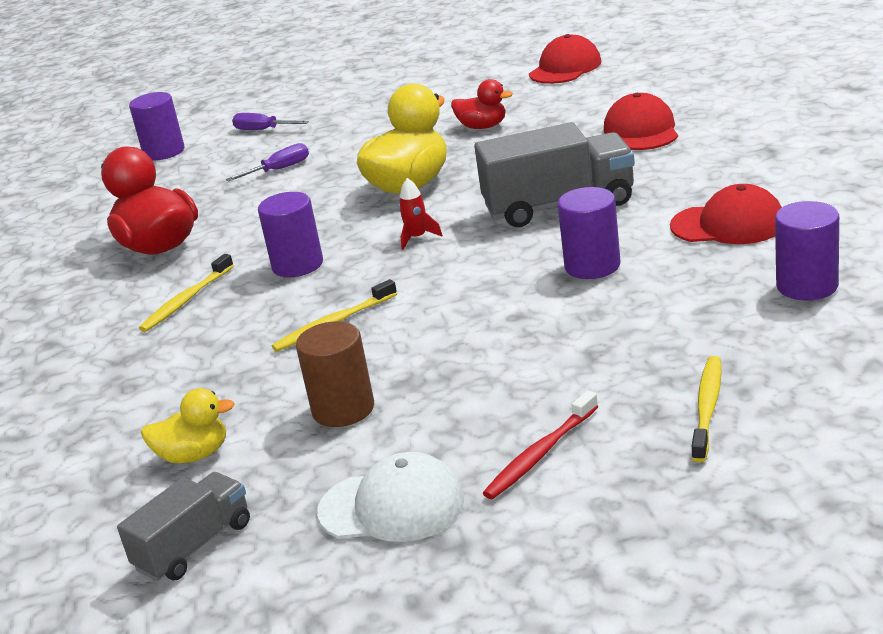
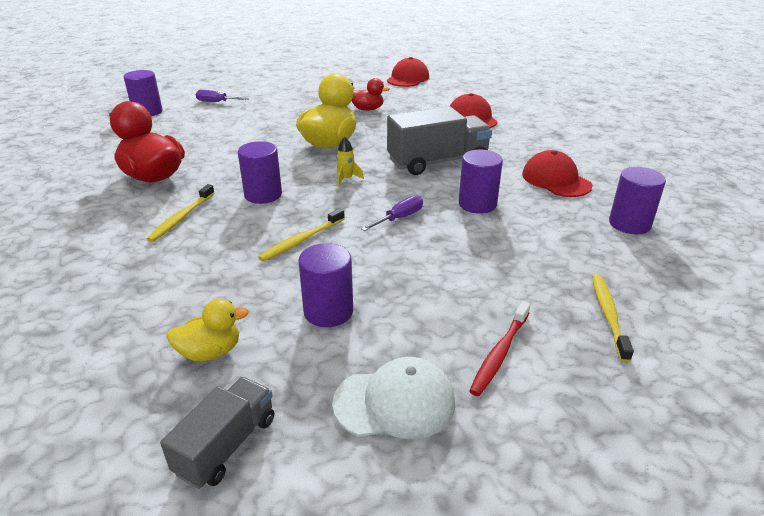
camera: 15 degrees left, 5 degrees up
purple screwdriver [226,143,309,182] -> purple screwdriver moved to [361,195,423,231]
brown cylinder [296,321,374,427] -> purple cylinder [298,243,353,327]
red rocket [399,178,443,250] -> yellow rocket [336,137,364,187]
red cap [670,184,782,244] -> red cap turned 120 degrees counterclockwise [522,150,593,197]

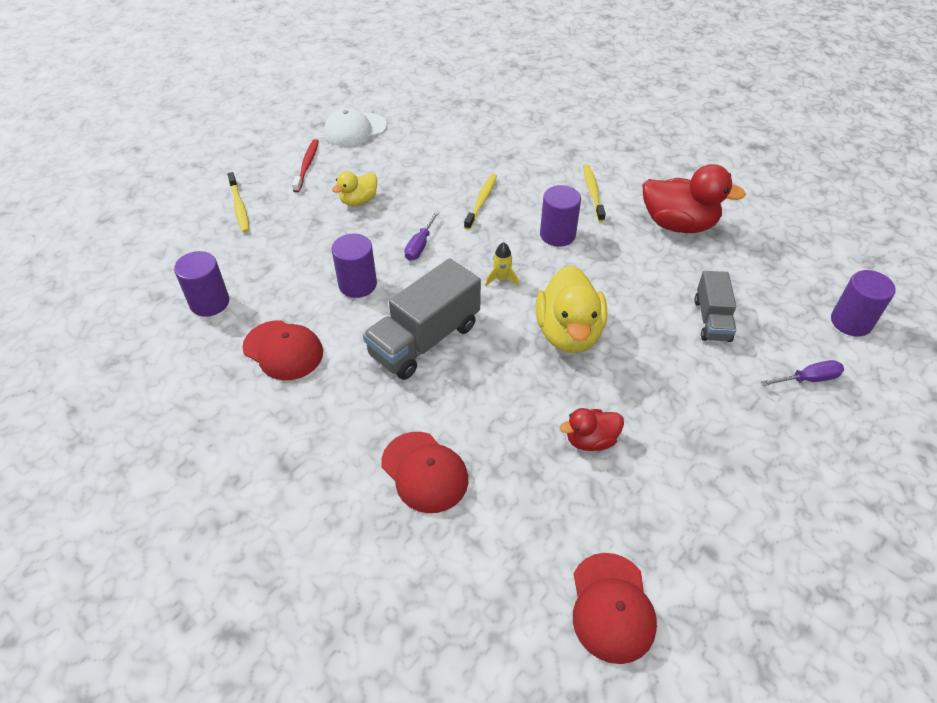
camera: 155 degrees right, 15 degrees up
grey truck [160,377,274,489] -> grey truck moved to [694,271,736,342]
yellow duck [166,299,249,361] -> yellow duck moved to [332,171,377,206]
purple cylinder [298,243,353,327] -> none

